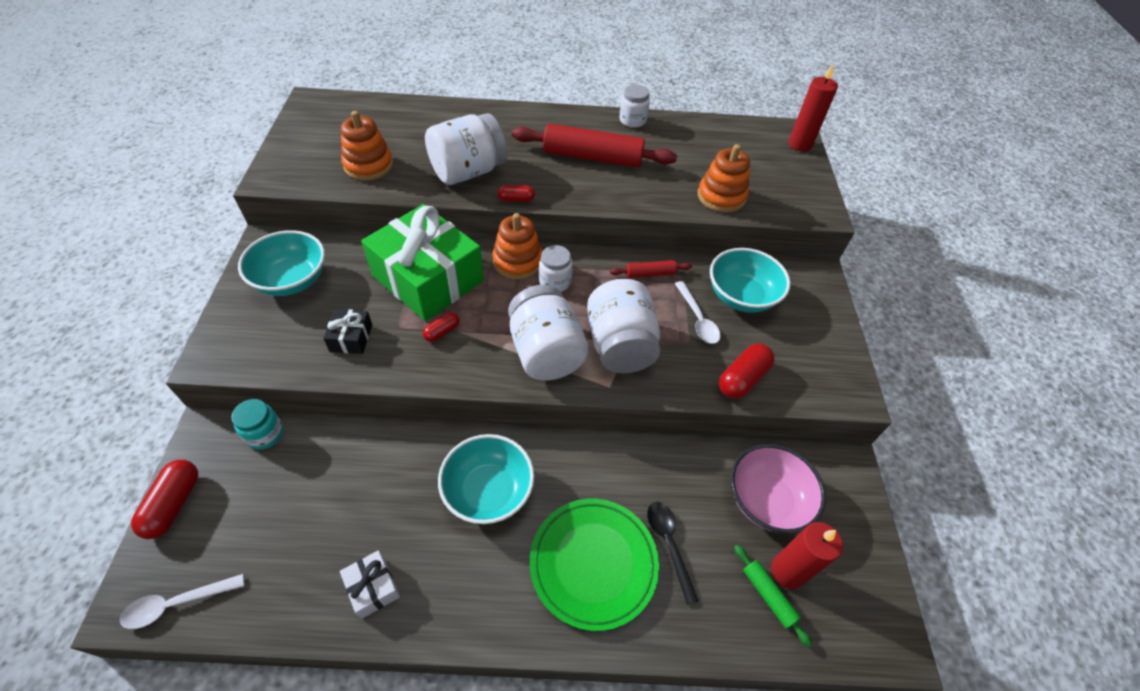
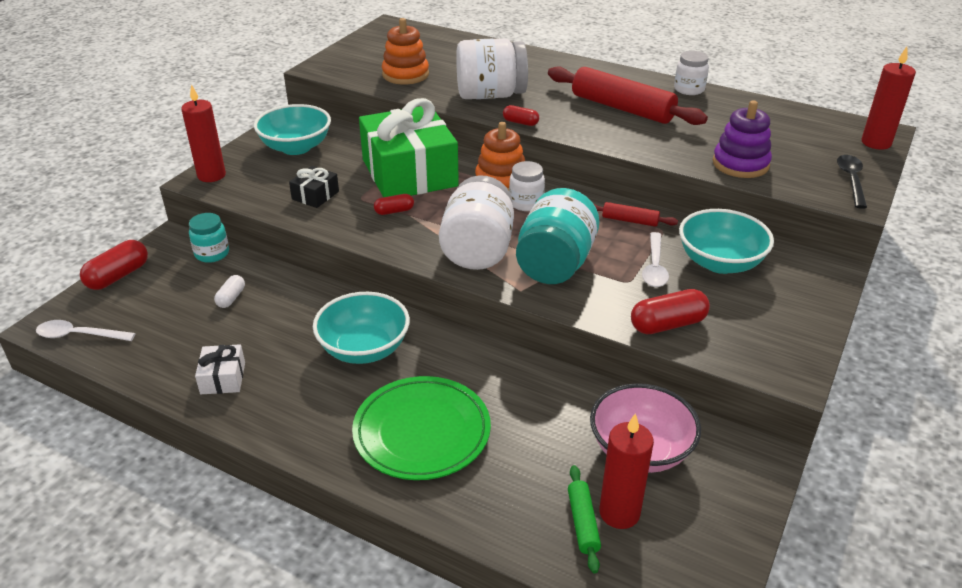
camera: 30 degrees right, 15 degrees down
white jar [587,279,660,373] -> turquoise jar [516,188,599,284]
black spoon [647,502,699,605] -> black spoon moved to [837,155,867,209]
orange stacking toy [698,144,750,213] -> purple stacking toy [713,100,772,178]
none -> red candle [181,84,226,182]
none -> white capsule [214,275,245,308]

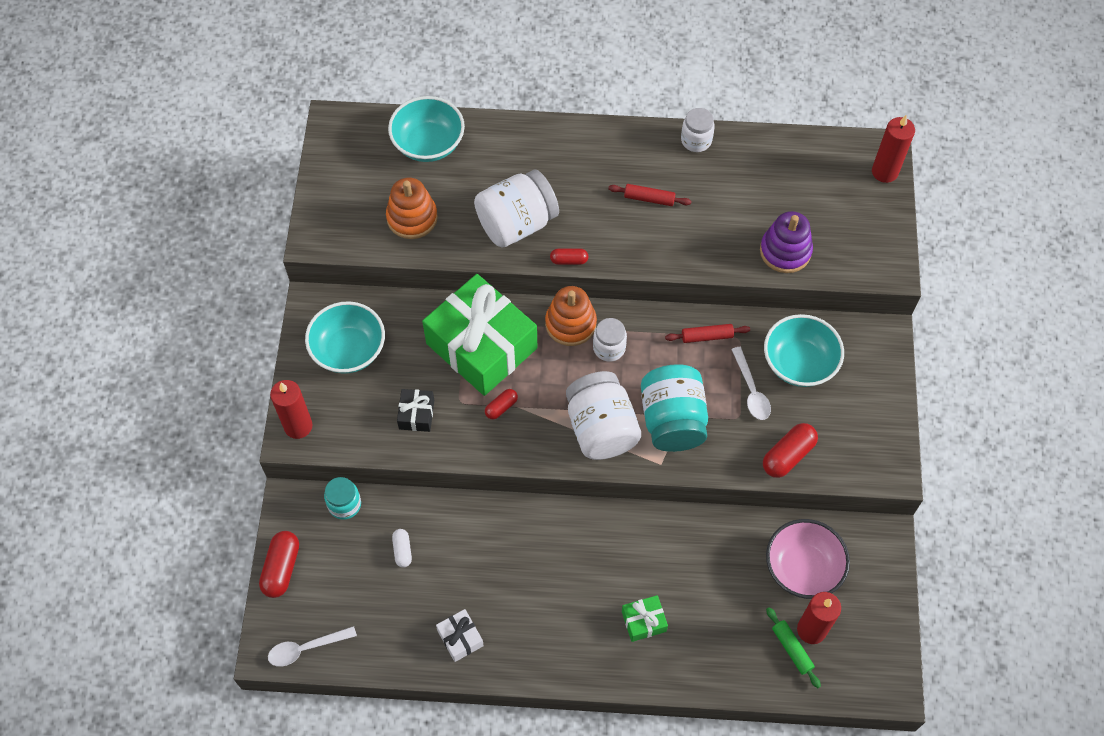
camera: 25 degrees left, 25 degrees up
turquoise bowl [313,292,410,364] -> turquoise bowl moved to [388,96,465,162]
green plate [352,376,491,480] -> green gift [622,595,668,642]
red rolling pin [548,66,708,125] -> red rolling pin [608,184,692,206], size x0.47
black spoon [837,155,867,209] -> none

